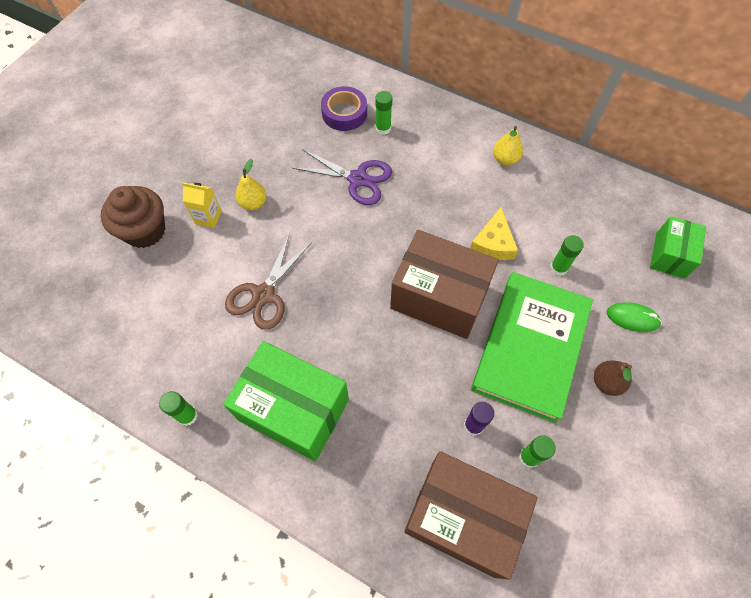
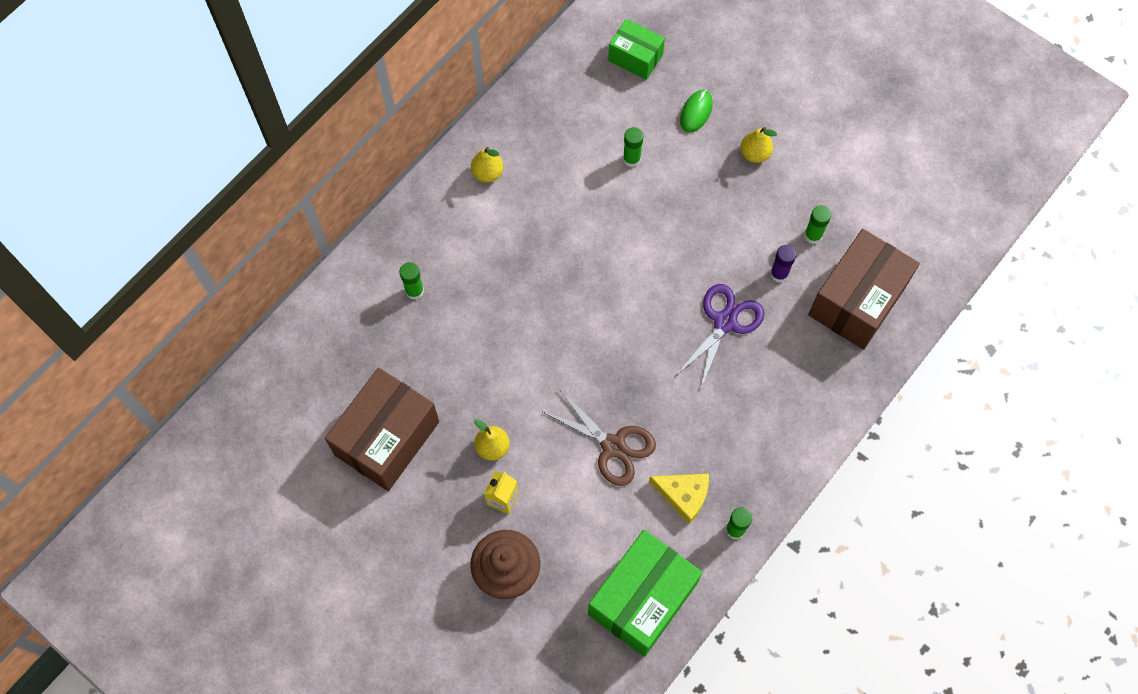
camera: 80 degrees left, 5 degrees up
green box [223,341,349,461] -> green box moved to [588,530,703,657]
purple scissors [292,149,392,205] -> purple scissors moved to [676,284,764,390]
purple tape [321,86,367,131] -> none
brown box [390,230,499,339] -> brown box moved to [325,368,439,491]
yellow cheese [470,207,518,260] -> yellow cheese moved to [649,474,709,524]
green book [471,272,593,423] -> none
brown pear [594,360,632,396] -> yellow pear [740,127,777,163]

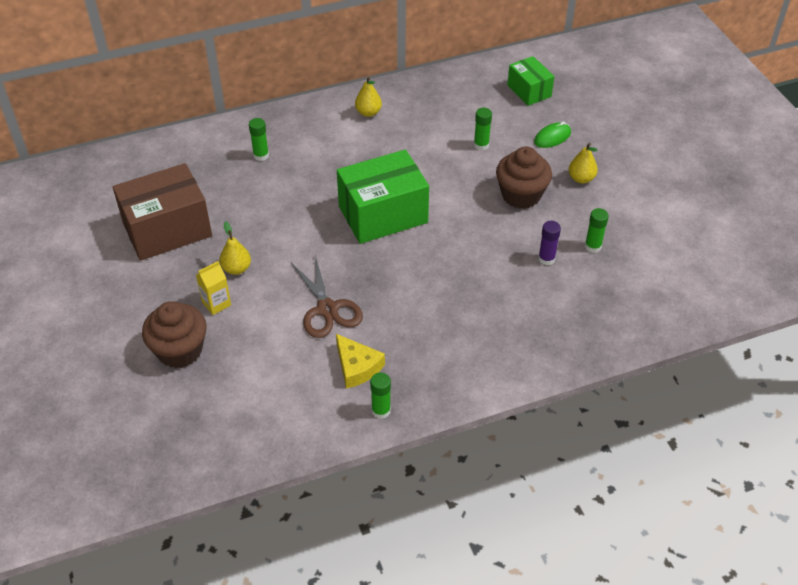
camera: 30 degrees right, 20 degrees down
green box [588,530,703,657] -> green box moved to [337,150,429,244]
purple scissors [676,284,764,390] -> none
brown box [808,229,920,350] -> none
none -> brown cupcake [496,146,552,209]

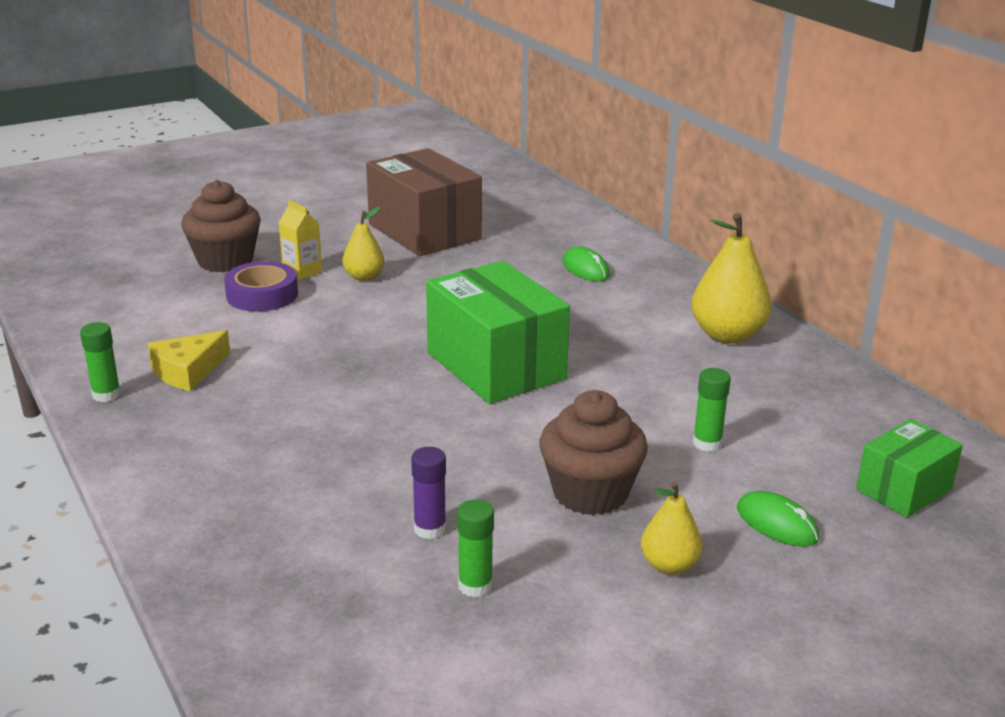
camera: 80 degrees right, 20 degrees down
green glue stick [249,118,269,161] -> green mouse [562,247,610,282]
brown scissors [291,255,363,338] -> none
yellow pear [355,77,382,117] -> yellow pear [691,213,772,344], size x1.73
none -> purple tape [224,261,298,312]

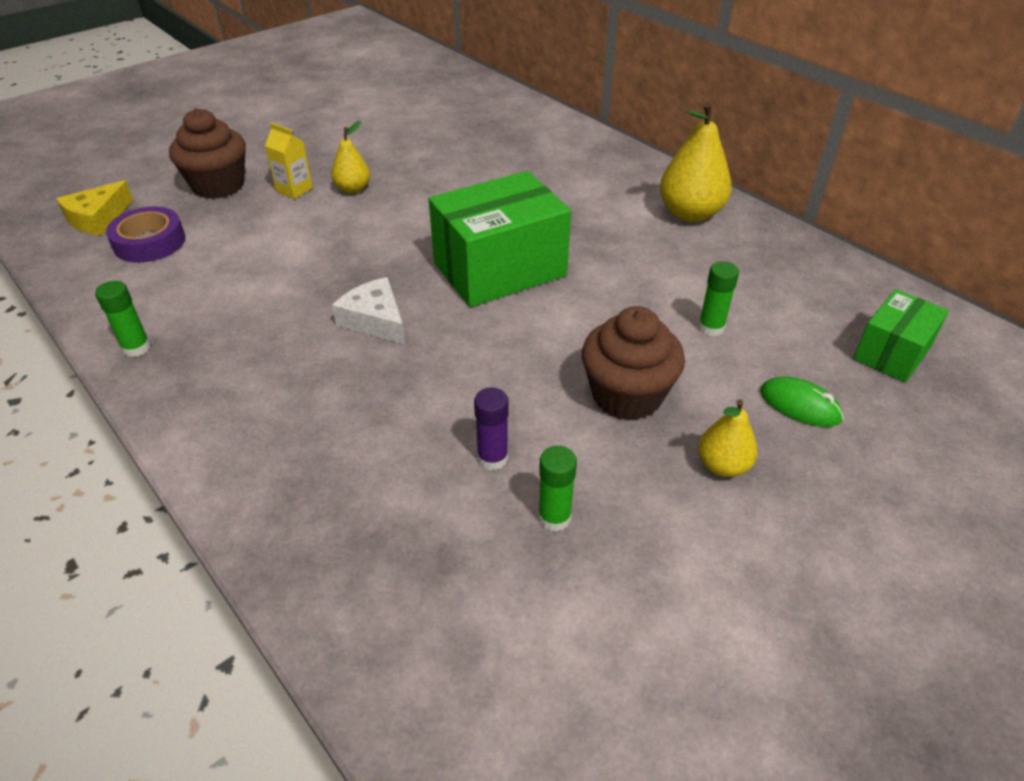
camera: 10 degrees left, 15 degrees up
yellow cheese [148,330,230,391] -> yellow cheese moved to [56,180,133,235]
purple tape [224,261,298,312] -> purple tape moved to [106,207,185,263]
brown box [366,148,482,256] -> none
green box [426,261,570,404] -> green box turned 75 degrees counterclockwise [429,171,571,307]
green mouse [562,247,610,282] -> none
none -> white cheese [332,277,406,345]

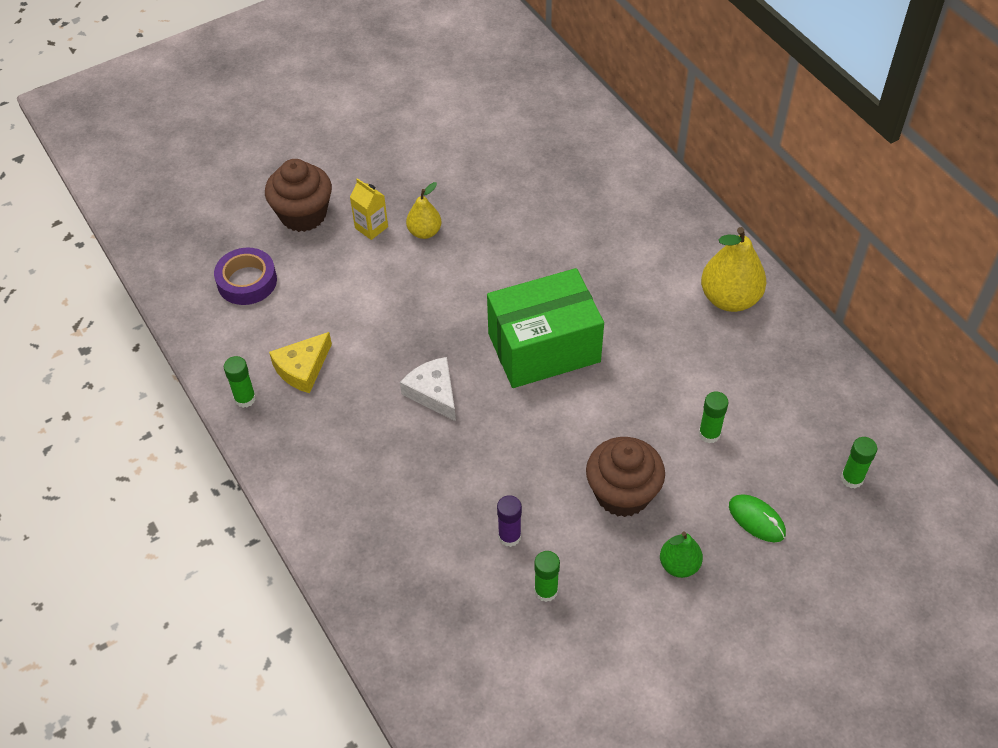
camera: 10 degrees right, 10 degrees up
yellow cheese [56,180,133,235] -> yellow cheese moved to [269,332,332,393]
yellow pear [698,399,758,477] -> green pear [660,532,703,578]
green box [853,289,949,383] -> green glue stick [841,437,877,489]

